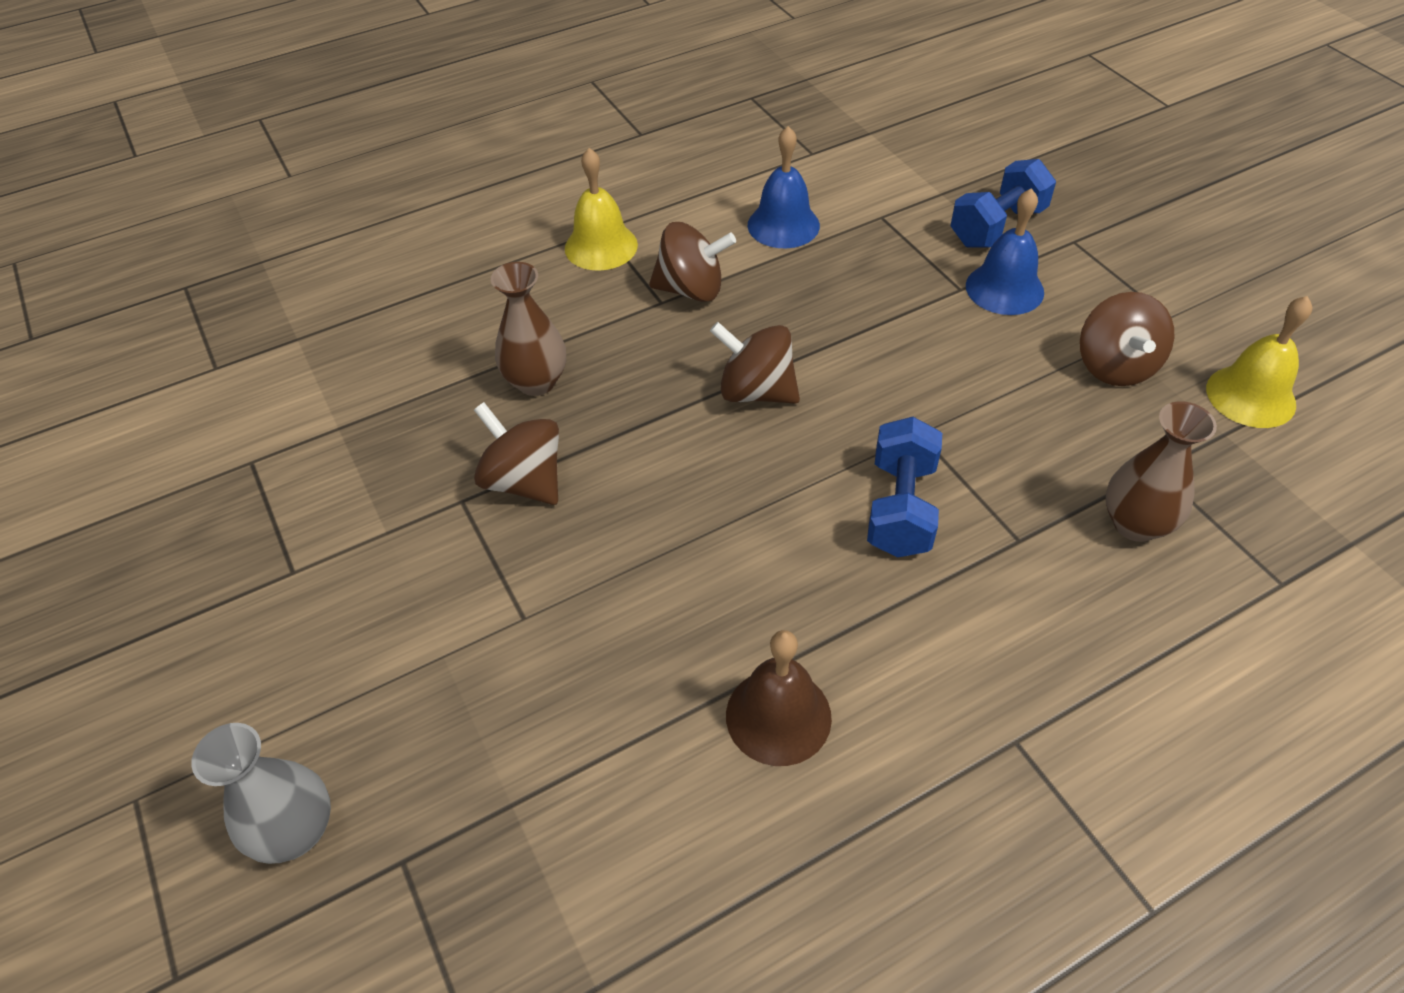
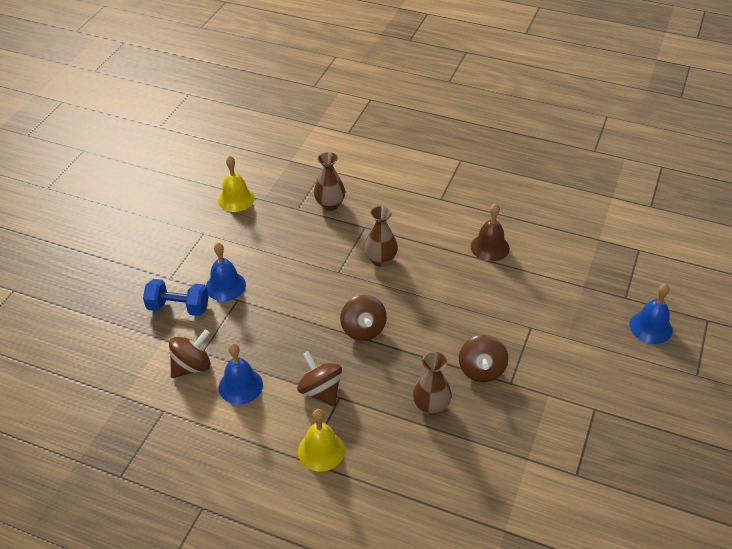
camera: 130 degrees left, 5 degrees down
grey vase [191,723,331,864] -> blue bell [630,284,673,344]
blue dumbbell [867,417,942,558] -> brown vase [364,206,398,267]
brown spinning top [1080,292,1174,386] -> brown spinning top moved to [169,330,211,378]

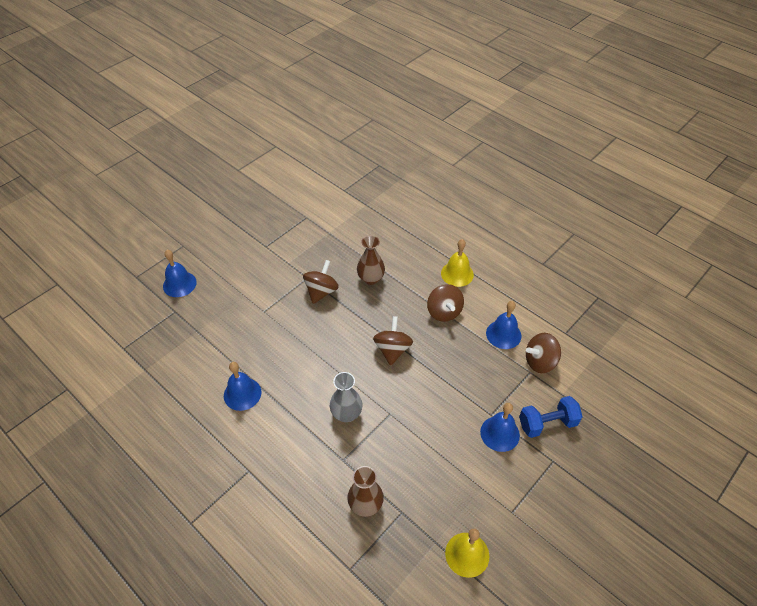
camera: 160 degrees left, 5 degrees up
blue dumbbell [143,279,209,316] -> blue dumbbell turned 45 degrees counterclockwise [519,396,583,438]
brown vase [364,206,398,267] -> grey vase [330,372,363,422]
brown bell [471,203,510,261] -> blue bell [224,362,261,411]

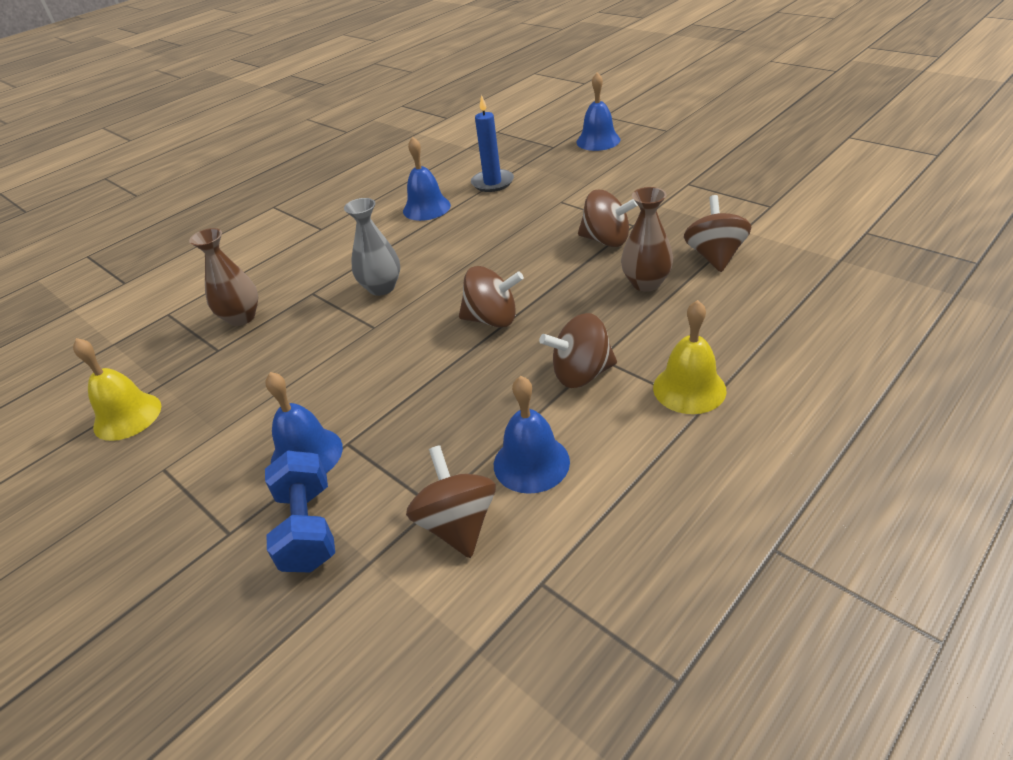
camera: 95 degrees right, 10 degrees down
none -> blue candle [471,95,514,192]
none -> brown spinning top [684,195,751,272]

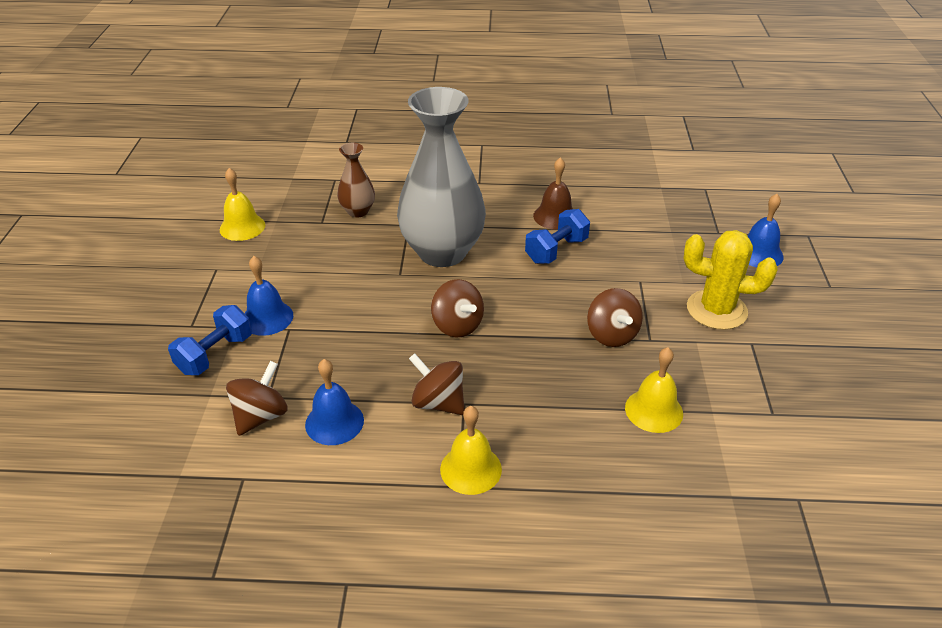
camera: 45 degrees right, 0 degrees up
grey vase [344,198,400,296] -> grey vase [397,87,486,267], size x2.17
blue bell [403,137,451,221] -> brown bell [533,157,573,230]
blue candle [471,95,514,192] -> none
brown vase [621,187,673,292] -> none
brown spinning top [684,195,751,272] -> yellow bell [625,347,683,433]
none -> blue dumbbell [525,209,590,264]
none -> yellow cactus [684,230,777,330]

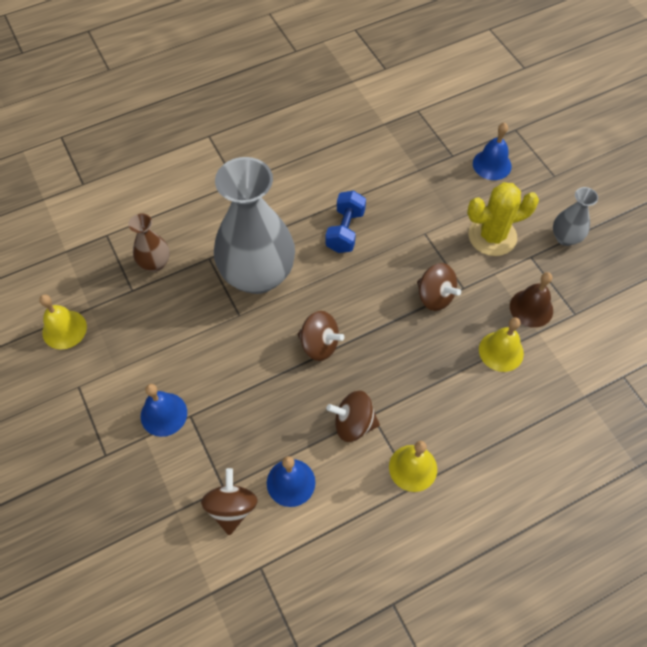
camera: 30 degrees left, 20 degrees up
blue dumbbell [168,305,252,375] -> none
brown bell [533,157,573,230] -> brown bell moved to [510,272,553,328]
none -> grey vase [553,187,598,246]

